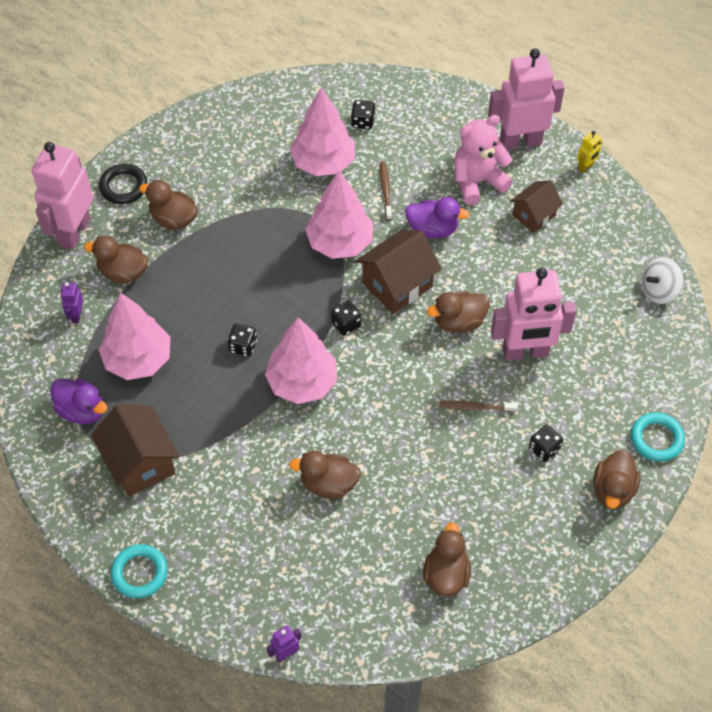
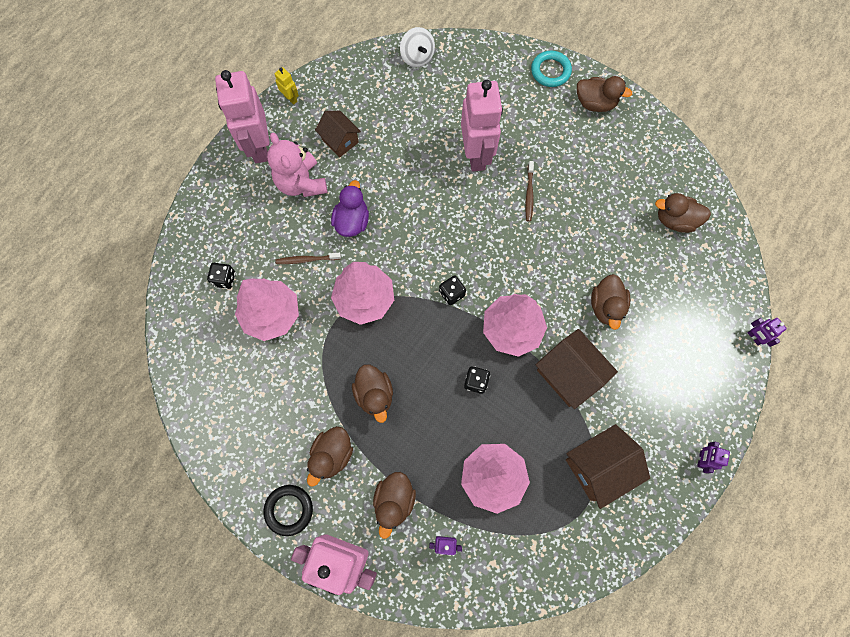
camera: 90 degrees left, 15 degrees up
purple duck [50,378,107,424] -> none
turquoise ring [111,544,168,598] -> purple robot [697,442,730,474]
brown house [356,230,442,314] -> brown house moved to [536,329,618,409]
brown duck [427,291,490,333] -> brown duck moved to [352,364,393,423]
black dice [529,425,563,462] -> none

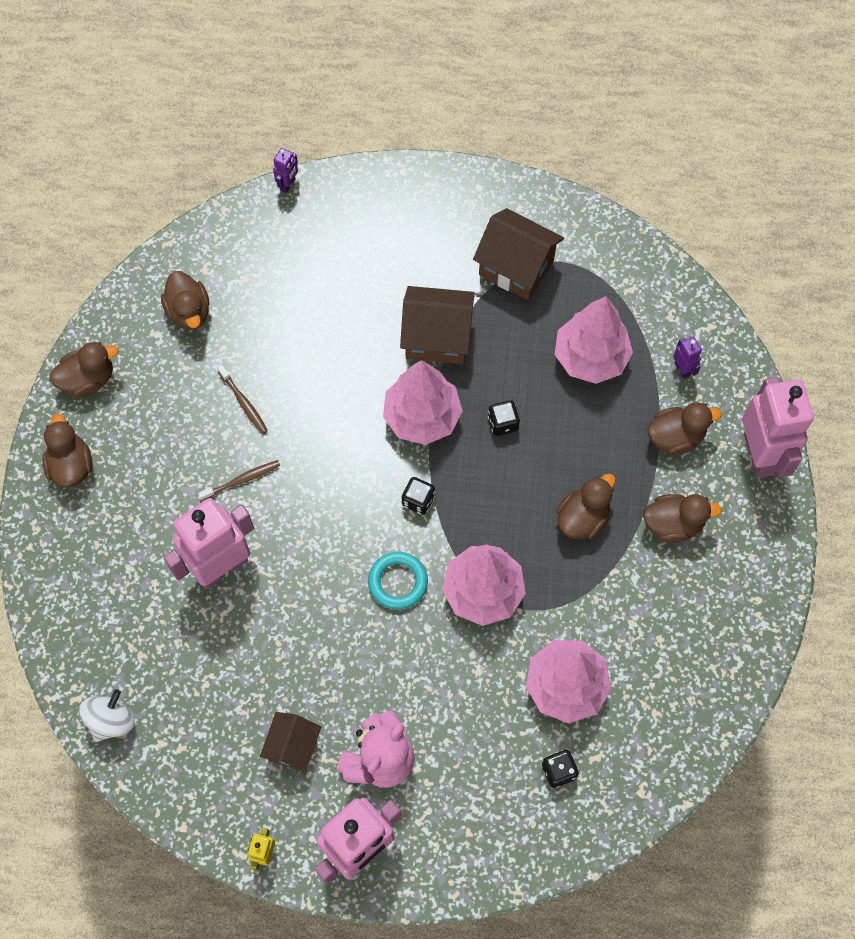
camera: 120 degrees left, 5 degrees down
black ring [263,485,313,536] -> none
brown toothbrush [275,253,341,264] -> brown toothbrush moved to [217,365,268,434]
purple duck [331,180,369,237] -> none
turquoise ring [531,51,572,87] -> turquoise ring moved to [368,552,428,609]
brown house [536,329,618,409] -> brown house turned 75 degrees clockwise [400,286,475,364]
brown duck [591,274,630,330] -> brown duck moved to [50,342,119,398]
purple robot [697,442,730,474] -> none

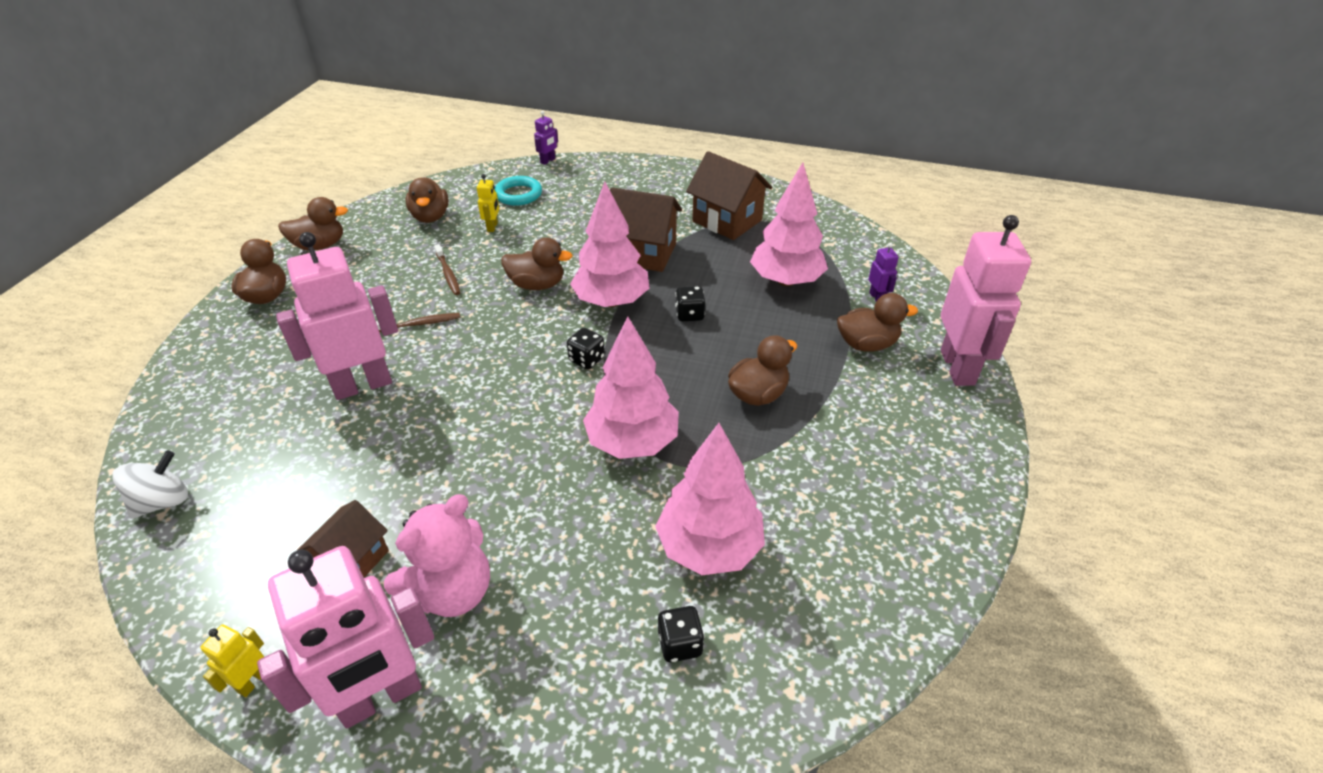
camera: 10 degrees right, 25 degrees down
turquoise ring [368,552,428,609] -> turquoise ring moved to [495,176,542,206]
brown duck [643,494,722,543] -> brown duck moved to [501,237,573,290]
none -> yellow robot [477,174,499,232]

